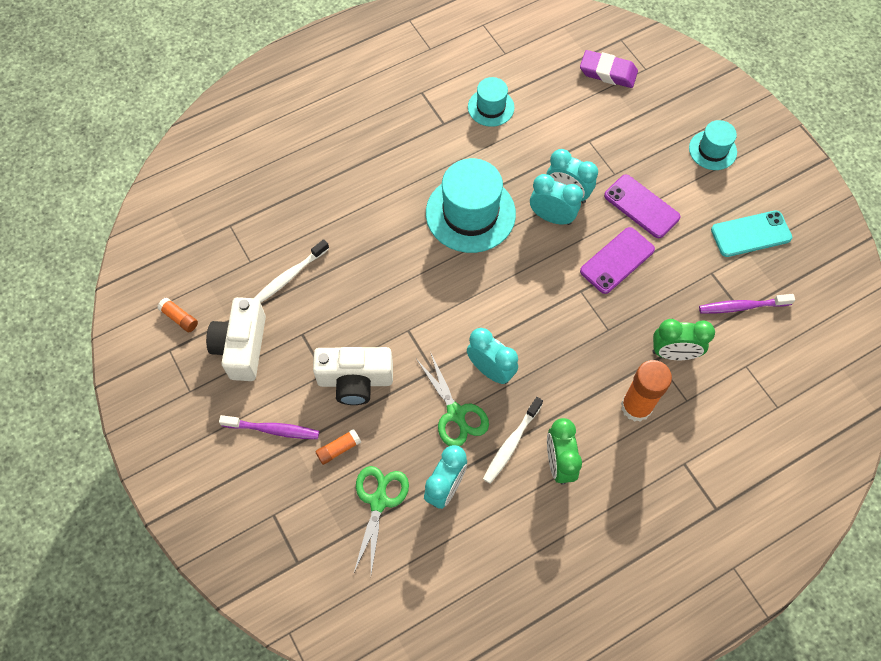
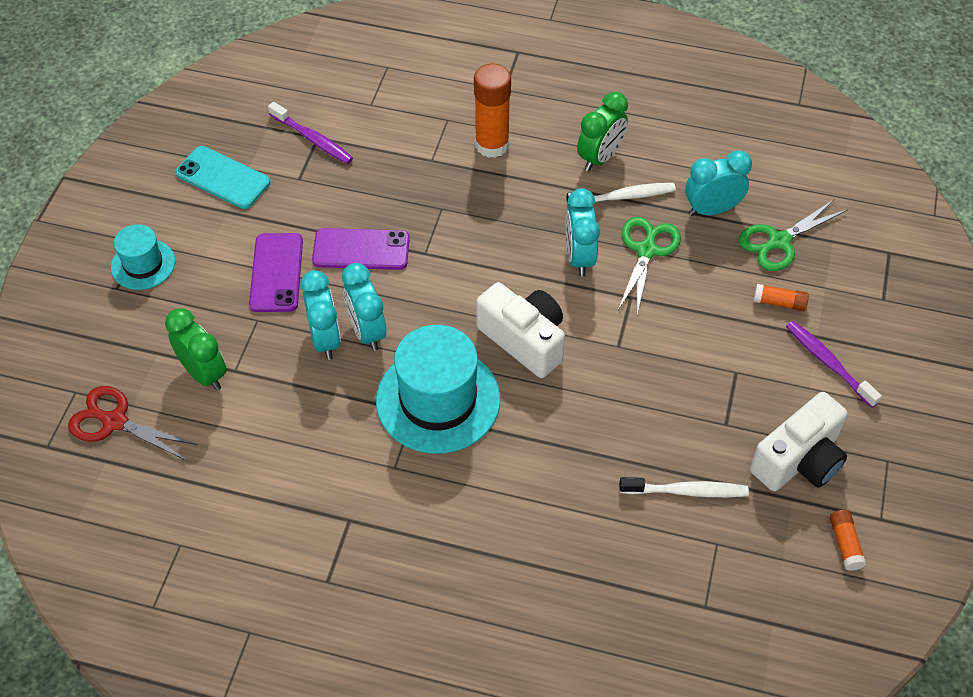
camera: 135 degrees left, 10 degrees down
white camera [313,347,393,405] -> white camera moved to [476,282,565,378]
turquoise hat [468,77,515,127] -> none
purple eraser [580,50,638,88] -> red scissors [68,386,198,461]
green clock [653,319,715,360] -> green clock moved to [165,308,227,391]

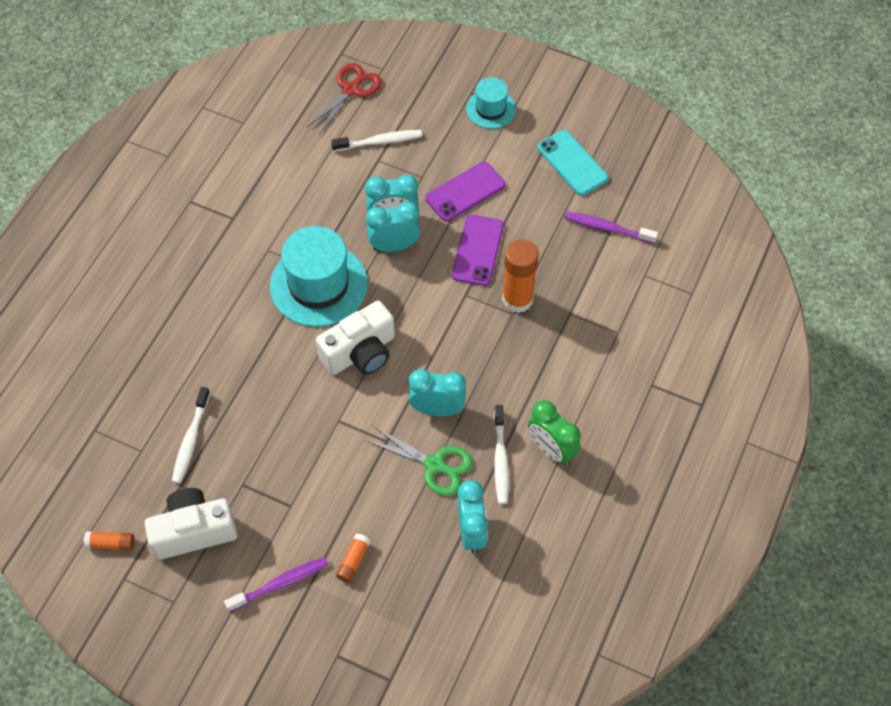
camera: 100 degrees right, 5 degrees up
green clock [165,308,227,391] -> white toothbrush [331,130,422,152]
turquoise phone [175,146,270,209] -> turquoise phone turned 75 degrees counterclockwise [537,130,609,196]
purple phone [249,233,303,312] -> purple phone turned 45 degrees counterclockwise [426,162,505,222]
purple toothbrush [268,102,353,164] -> purple toothbrush turned 60 degrees clockwise [564,211,658,244]
orange glue stick [474,63,511,158] -> orange glue stick moved to [502,239,539,313]
green scissors [739,199,847,271] -> none
white camera [750,392,847,491] -> white camera turned 105 degrees clockwise [144,488,237,560]

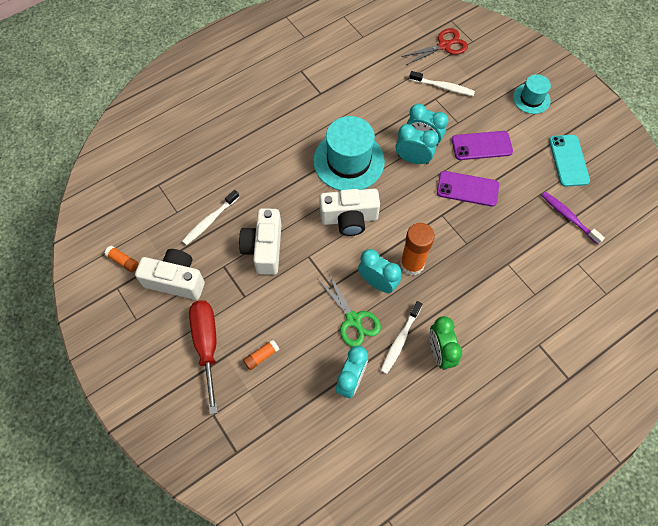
camera: 30 degrees right, 5 degrees up
purple toothbrush [224,557,328,612] -> red screwdriver [189,300,218,414]
purple phone [452,215,504,286] -> purple phone turned 60 degrees clockwise [437,171,499,207]
orange glue stick [502,239,539,313] -> orange glue stick moved to [400,223,435,276]
none -> white camera [239,208,282,275]

